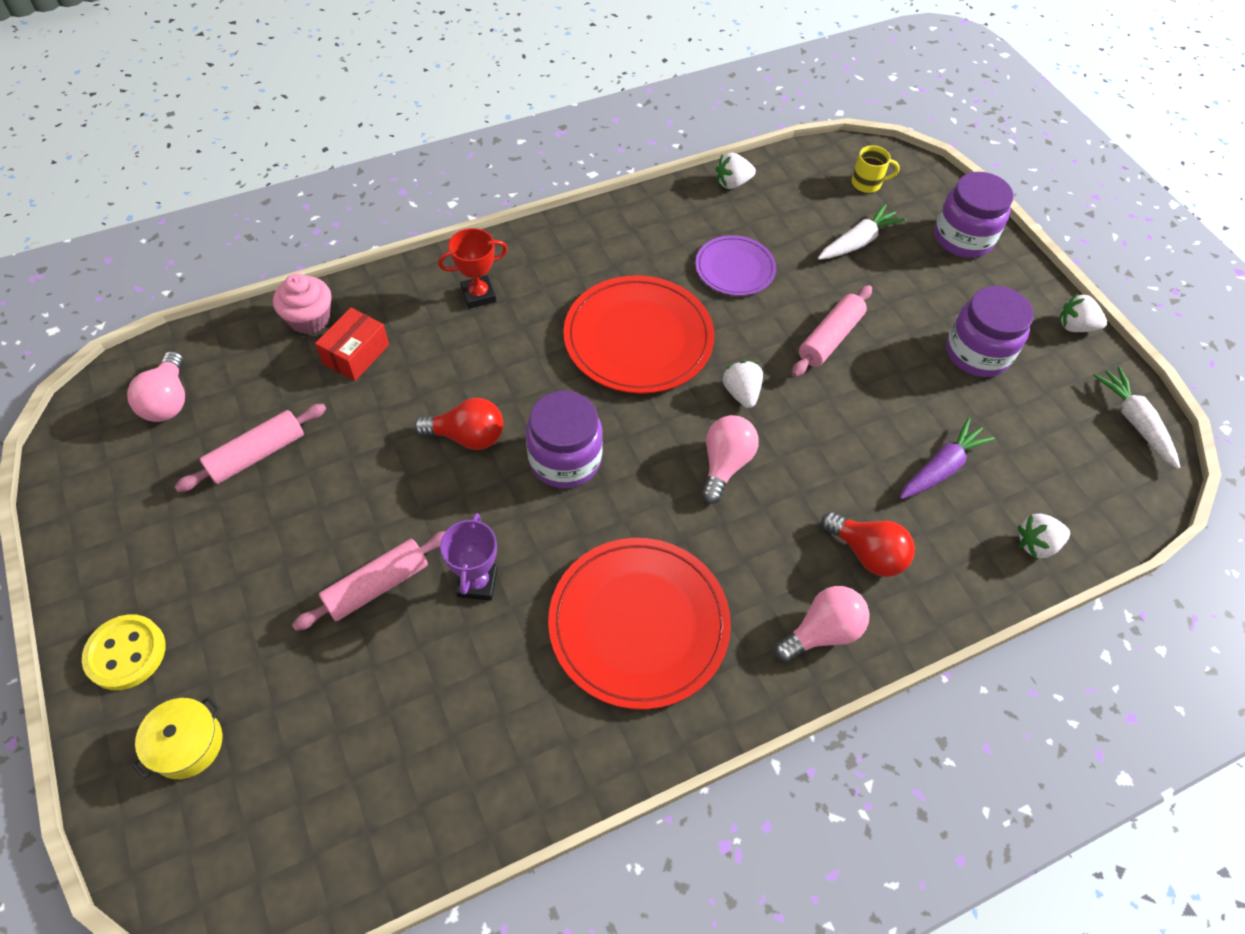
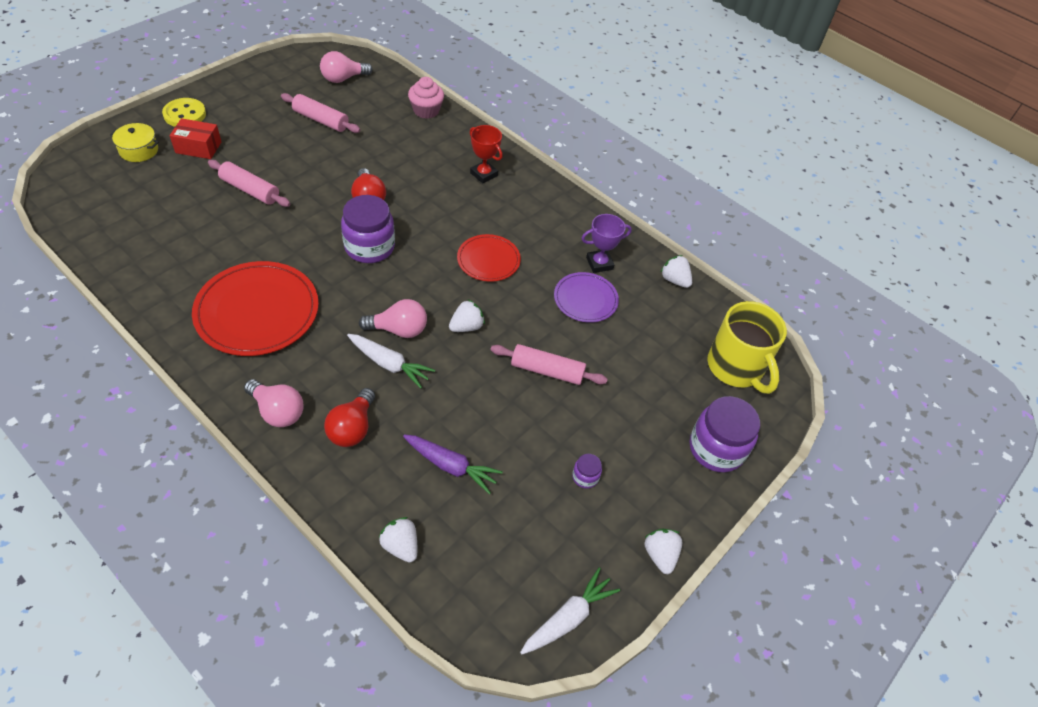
camera: 65 degrees right, 5 degrees down
red box [315,308,389,381] -> red box moved to [170,118,221,159]
purple trophy [440,513,498,601] -> purple trophy moved to [582,214,632,273]
red plate [563,275,714,394] -> red plate [457,234,521,282], size x0.57
white carrot [818,204,906,260] -> white carrot moved to [347,334,435,389]
yellow mug [852,145,900,193] -> yellow mug [707,301,787,394], size x2.10
purple jar [946,286,1034,377] -> purple jar [572,454,602,489], size x0.45

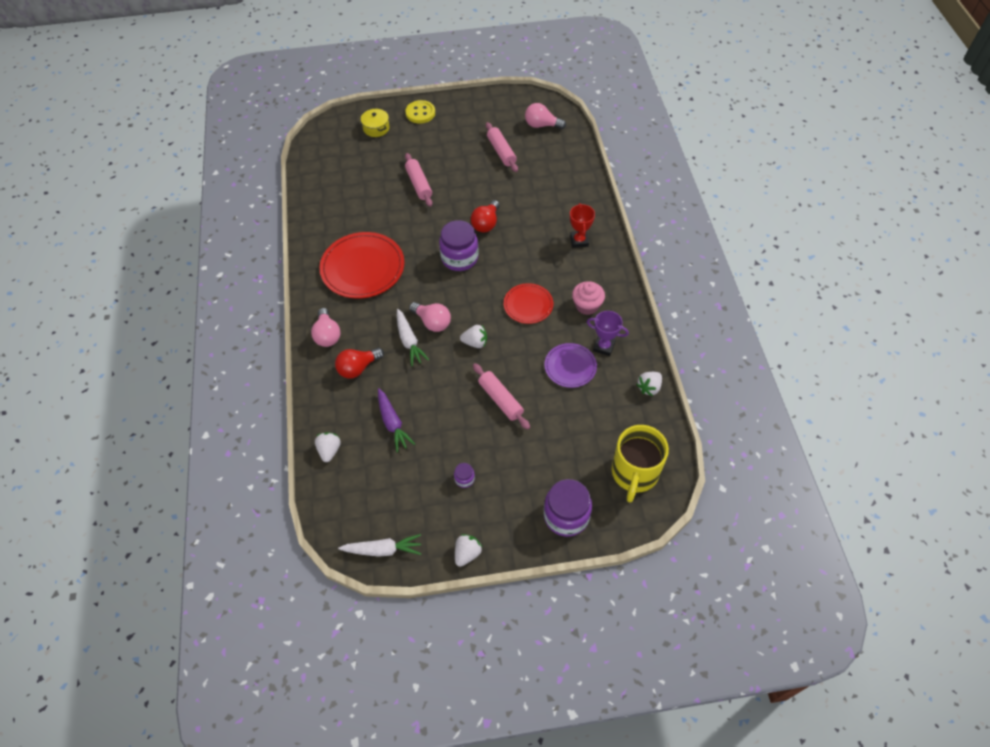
camera: 45 degrees right, 5 degrees up
red box [170,118,221,159] -> none
pink cupcake [408,77,444,119] -> pink cupcake moved to [572,281,605,315]
white strawberry [660,255,692,288] -> white strawberry turned 135 degrees counterclockwise [636,372,662,396]

